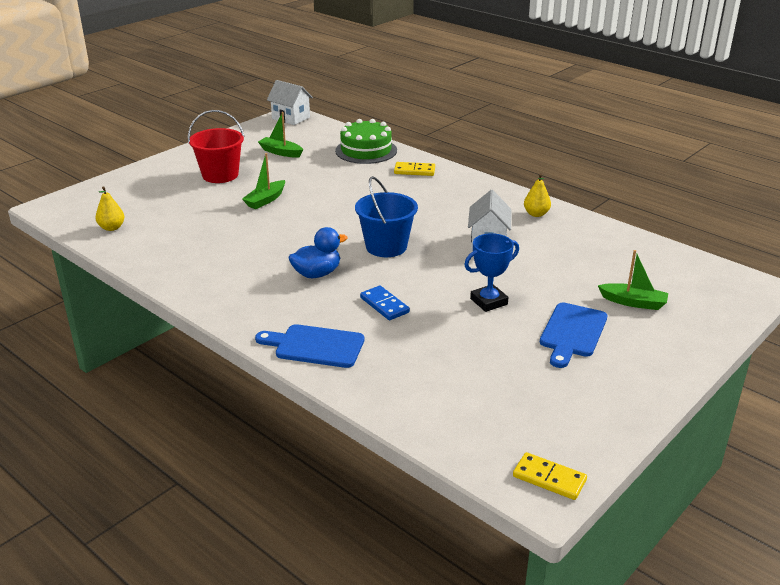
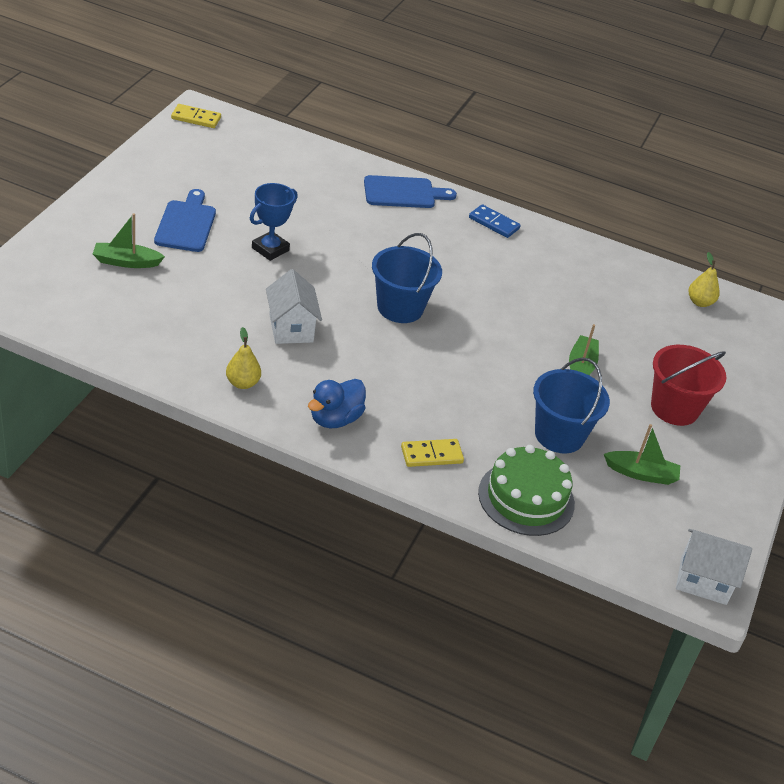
camera: 155 degrees right, 10 degrees up
blue duck [288,227,347,278] -> blue duck moved to [308,379,366,428]
blue domino [360,286,410,320] -> blue domino moved to [469,204,521,238]
none -> blue bucket [533,358,610,453]

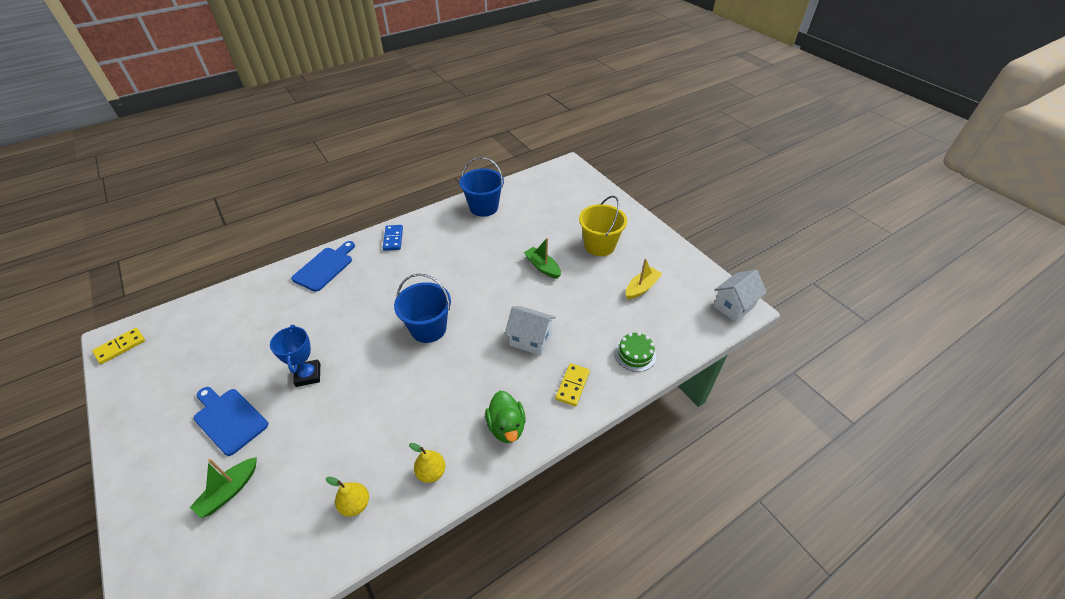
camera: 50 degrees left, 5 degrees up
white house [266,269,322,344] -> white house moved to [505,306,556,356]
blue duck [308,379,366,428] -> green duck [485,391,526,443]
blue domino [469,204,521,238] -> blue domino turned 75 degrees counterclockwise [383,225,403,251]
green cake [478,445,575,536] -> green cake [614,332,656,372], size x0.61
blue bucket [533,358,610,453] -> blue bucket moved to [460,157,504,217]
green boat [604,424,680,485] -> yellow boat [626,259,662,300]
red bucket [651,345,726,426] -> yellow bucket [579,196,627,256]
yellow pear [688,252,720,307] -> yellow pear moved to [326,477,369,517]

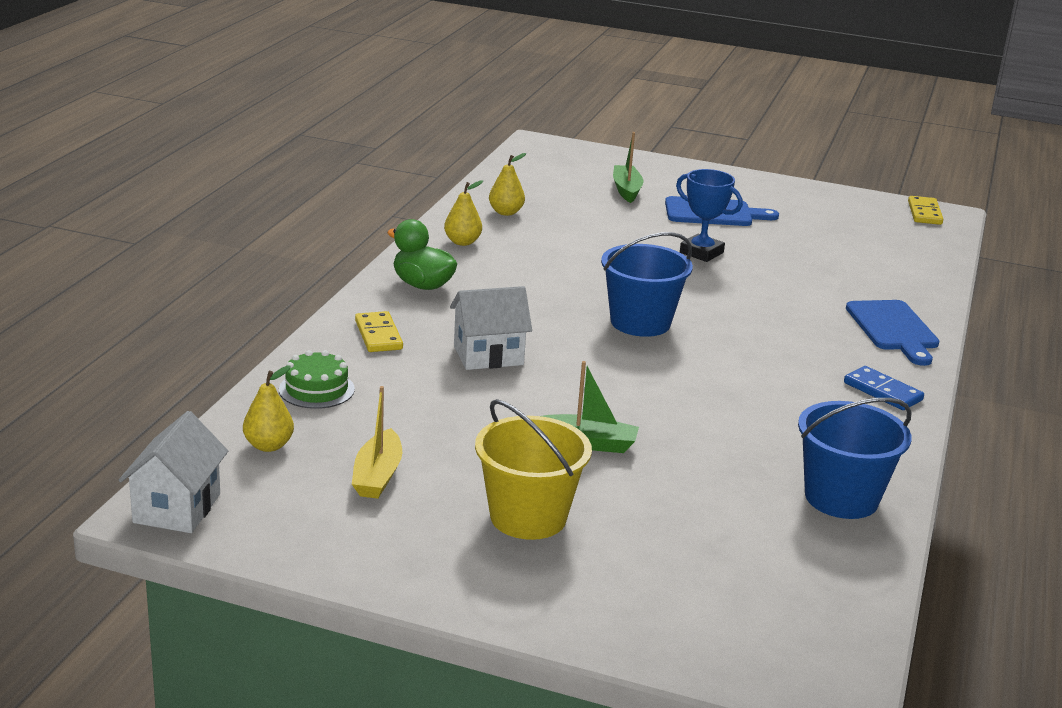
camera: 140 degrees right, 20 degrees down
none -> yellow pear [243,366,294,452]

